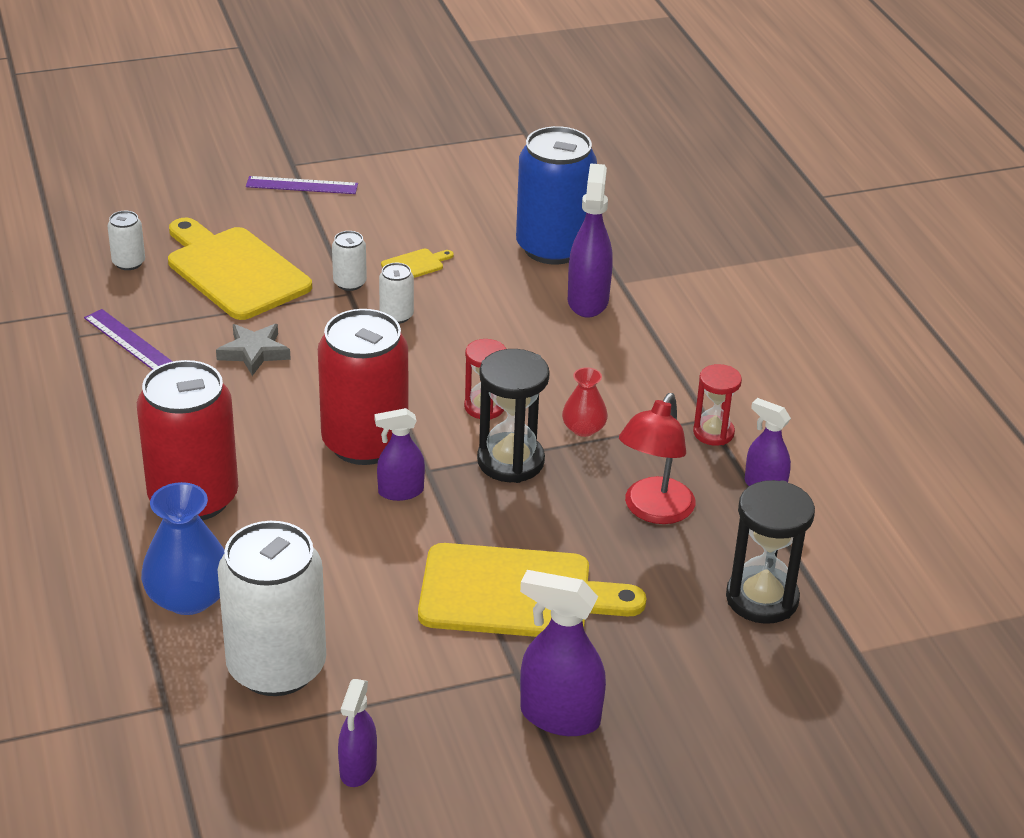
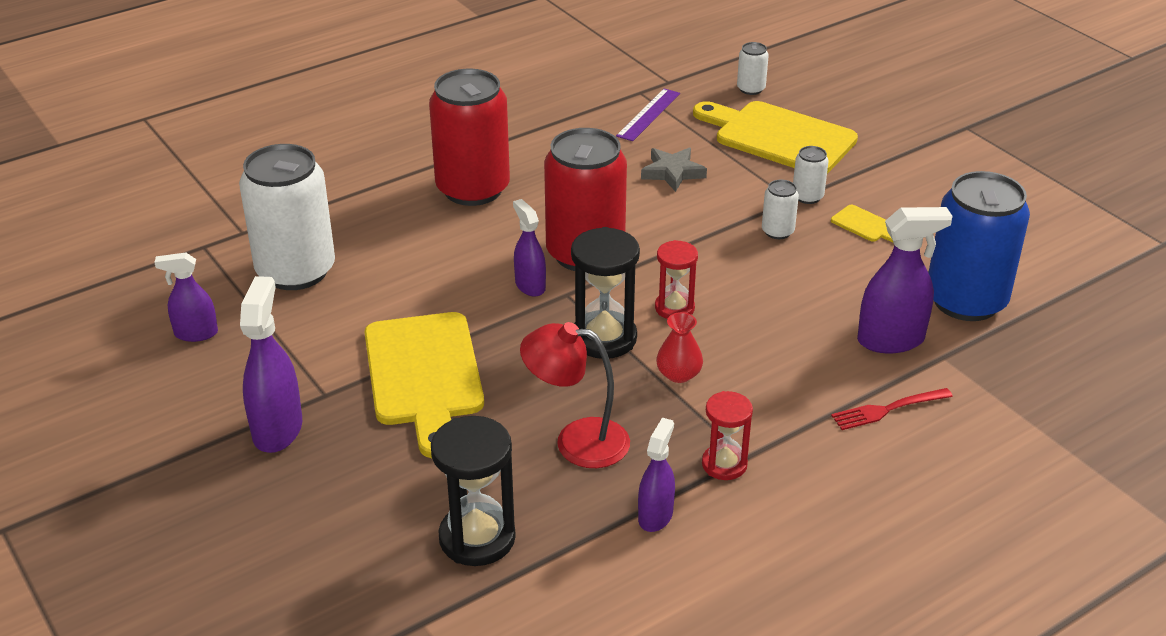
camera: 75 degrees right, 0 degrees up
blue vase [141,482,225,615] -> none
yellow cutting board [168,218,312,320] -> yellow cutting board turned 90 degrees counterclockwise [693,101,858,173]
purple ruler [246,176,358,194] -> none
none -> red fork [831,388,953,430]

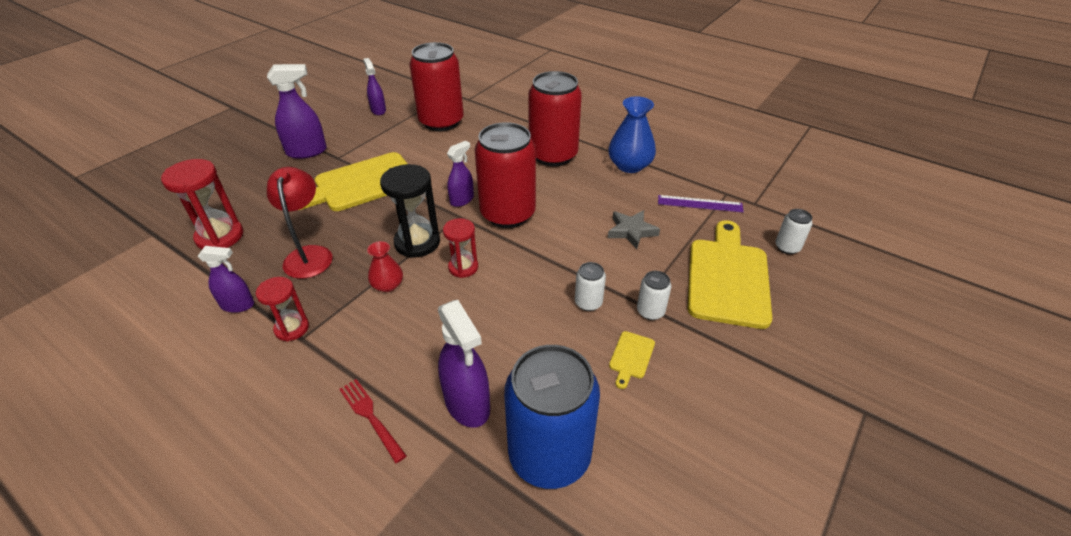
camera: 70 degrees right, 5 degrees up
white can [239,144,335,290] -> red can [409,42,464,131]
black hourglass [431,416,516,566] -> red hourglass [161,159,243,249]
none -> blue vase [608,96,656,173]

